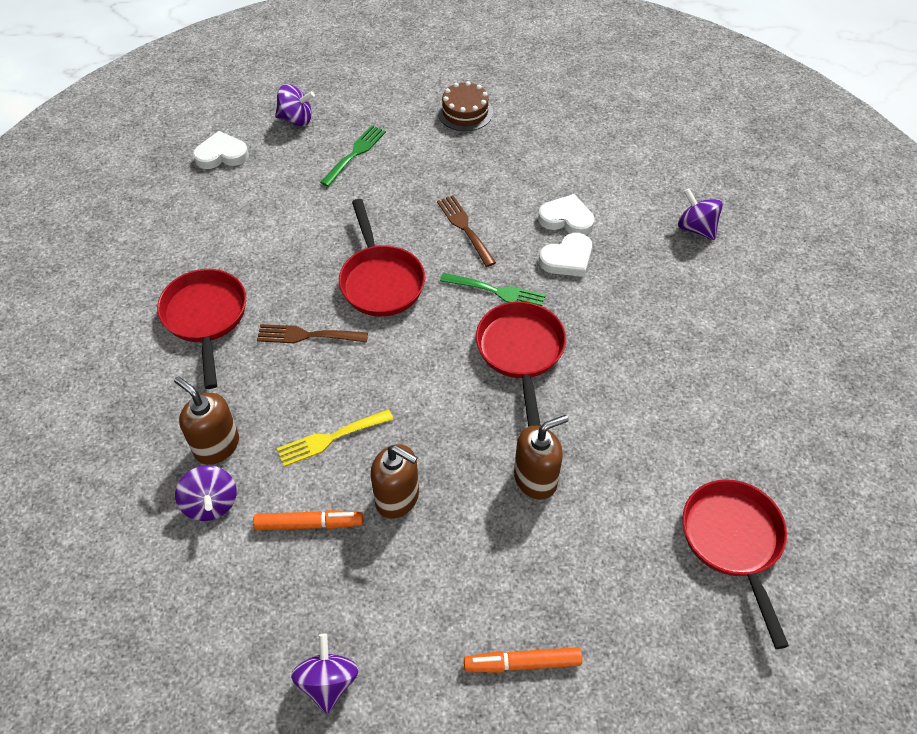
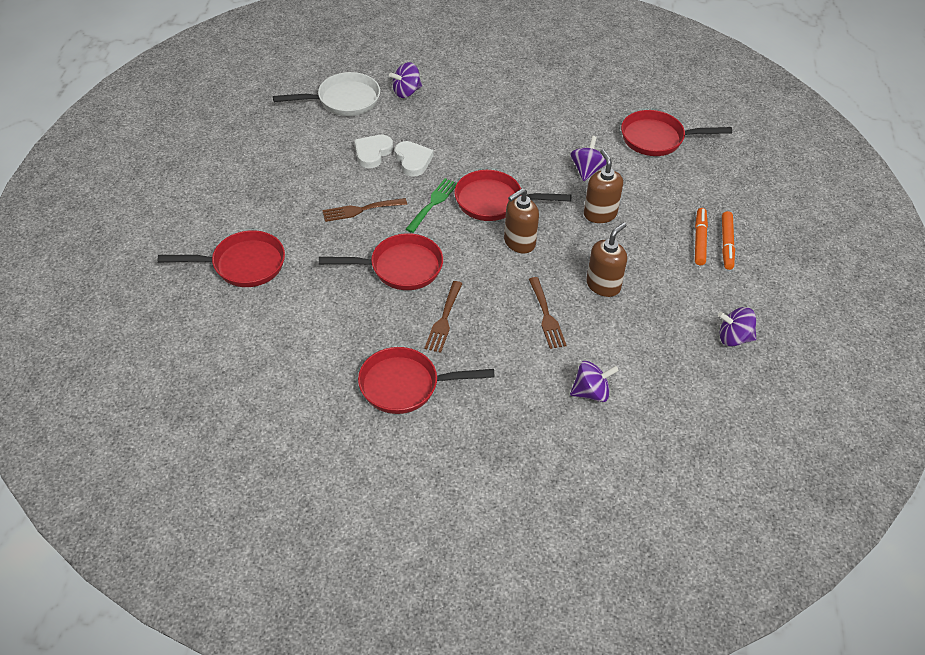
camera: 80 degrees left, 5 degrees down
brown soap dispenser [174,377,239,465] -> brown soap dispenser moved to [504,188,539,253]
white heart [193,131,249,169] -> none
orange marker [253,510,363,530] -> orange marker moved to [695,208,708,265]
purple spinning top [275,84,315,126] -> purple spinning top moved to [570,136,607,181]
yellow fork [277,409,394,467] -> brown fork [529,277,567,349]
green fork [320,125,386,187] -> red pan [158,230,285,287]
brown cake [438,81,493,131] -> none
none -> white pan [273,72,380,116]

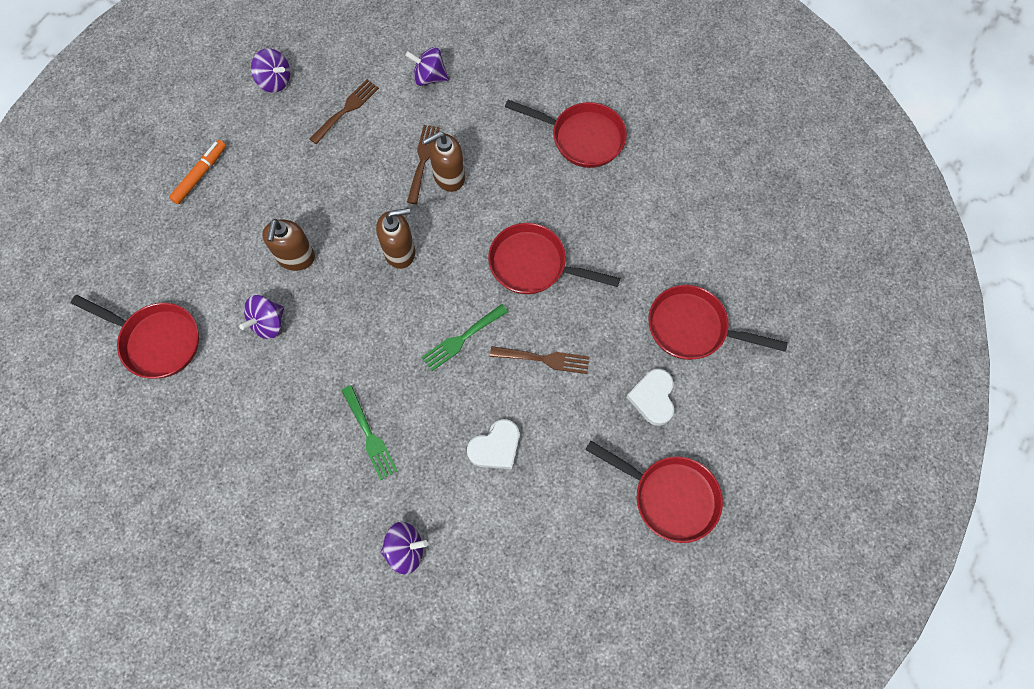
camera: 155 degrees left, 20 degrees up
white pan [273,72,380,116] -> none
white heart [395,141,434,177] -> white heart moved to [626,369,674,426]
brown fork [424,281,463,353] -> brown fork moved to [309,79,379,144]
red pan [454,170,572,221] -> red pan moved to [586,441,723,543]
brown soap dispenser [586,222,627,297] -> brown soap dispenser moved to [423,132,465,192]
orange marker [695,208,708,265] -> none
none -> green fork [341,385,398,480]

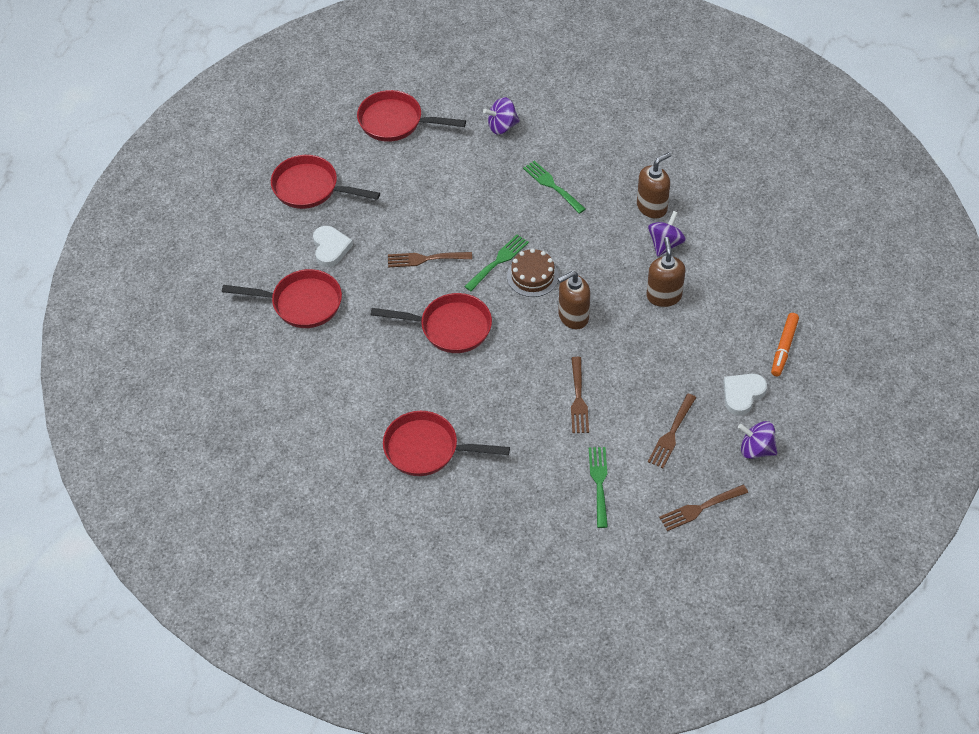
camera: 170 degrees right, 15 degrees down
red pan [71,295,199,378] -> red pan moved to [357,90,466,142]
purple spinning top [405,47,449,86] -> green fork [589,447,608,528]
brown soap dispenser [423,132,465,192] -> brown soap dispenser moved to [637,152,671,218]
white heart [467,419,519,469] -> white heart moved to [723,374,767,415]
none -> brown cake [507,248,559,297]
none -> brown fork [659,485,748,531]

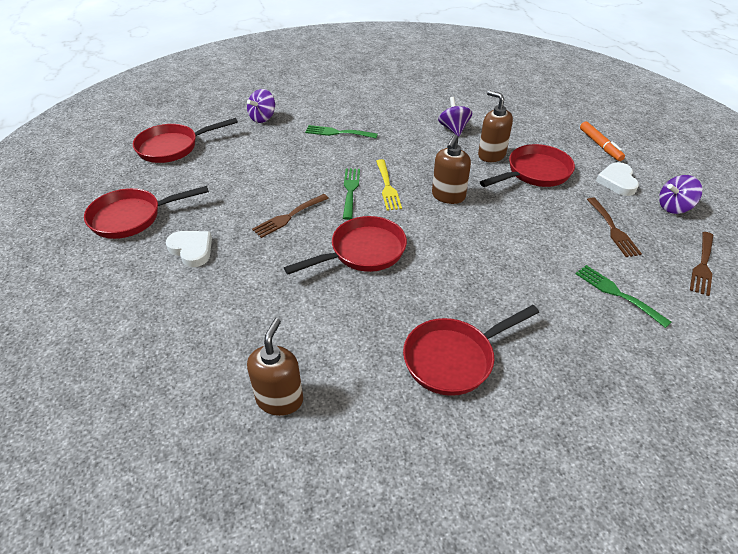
camera: 40 degrees left, 10 degrees down
red pan [222,269,342,328] -> red pan moved to [480,144,575,187]
brown cake [507,248,559,297] -> yellow fork [376,159,402,211]
brown fork [571,357,589,433] -> none
brown soap dispenser [637,152,671,218] -> brown soap dispenser moved to [247,318,303,416]

